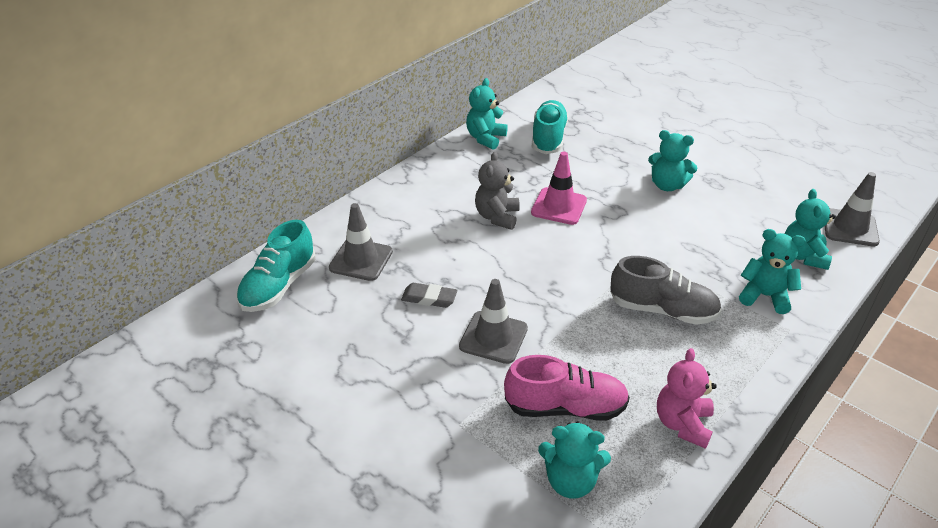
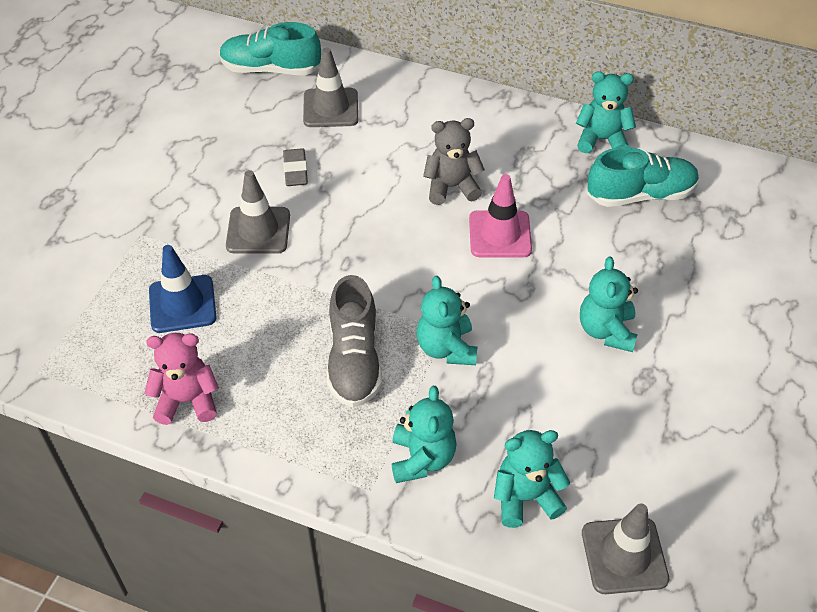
camera: 70 degrees right, 10 degrees up
pink shoe [504,355,630,421] -> blue traffic cone [149,245,216,333]
turquoise teddy bear [538,421,611,499] -> turquoise teddy bear moved to [417,276,477,365]

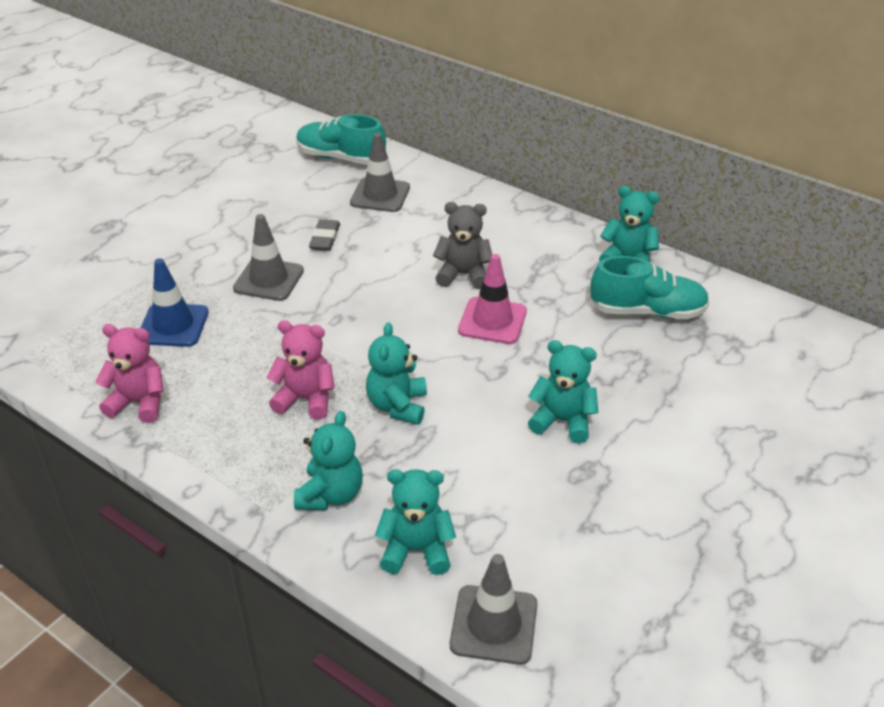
camera: 15 degrees right, 10 degrees down
grey shoe [327,275,382,407] -> pink teddy bear [266,320,335,420]
turquoise teddy bear [580,256,638,352] -> turquoise teddy bear turned 90 degrees clockwise [528,340,598,443]

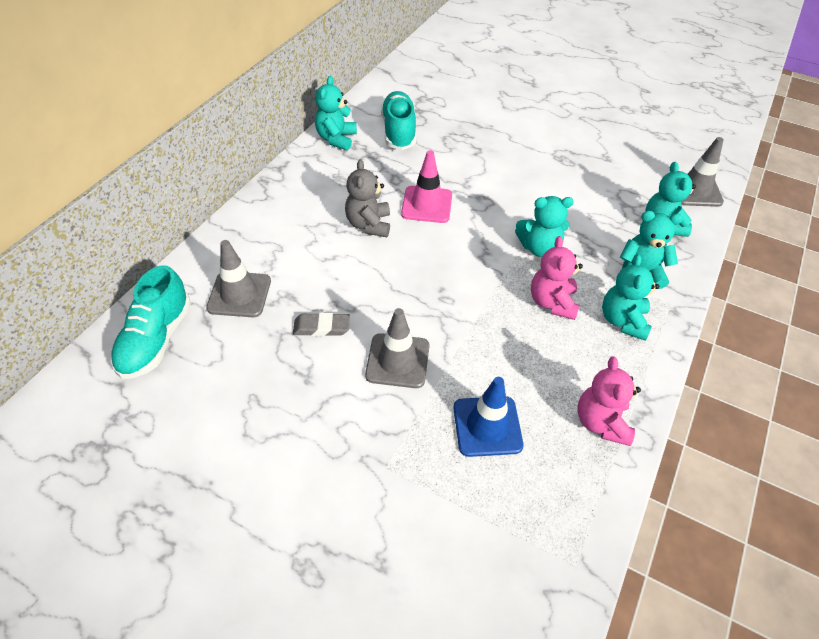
camera: 100 degrees left, 10 degrees up
turquoise teddy bear [528,340,598,443] -> turquoise teddy bear moved to [602,254,659,341]

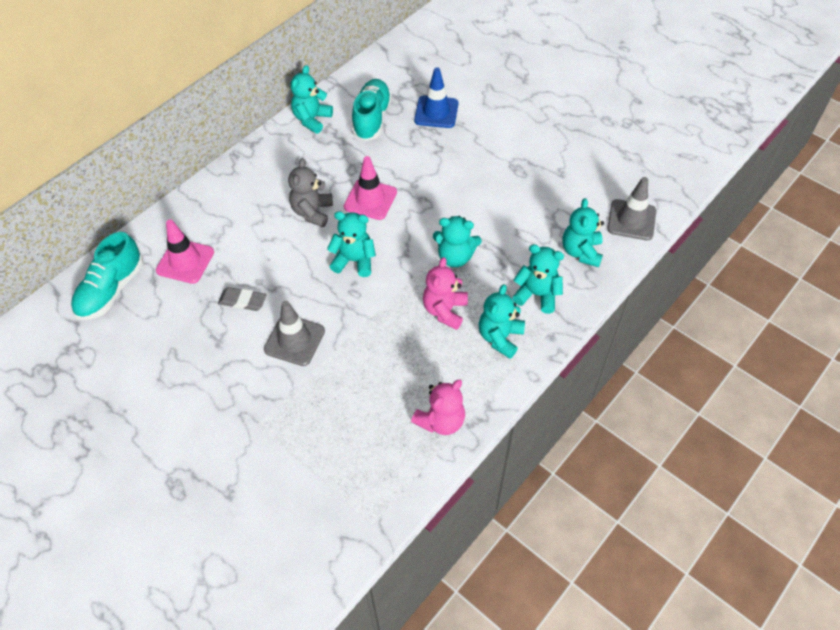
camera: 15 degrees right, 5 degrees up
grey traffic cone [206,240,271,317] -> pink traffic cone [156,219,214,284]
blue traffic cone [453,377,523,457] -> blue traffic cone moved to [414,67,458,128]
pink teddy bear [578,357,641,446] -> pink teddy bear turned 150 degrees counterclockwise [411,380,465,435]
none -> turquoise teddy bear [327,211,376,277]

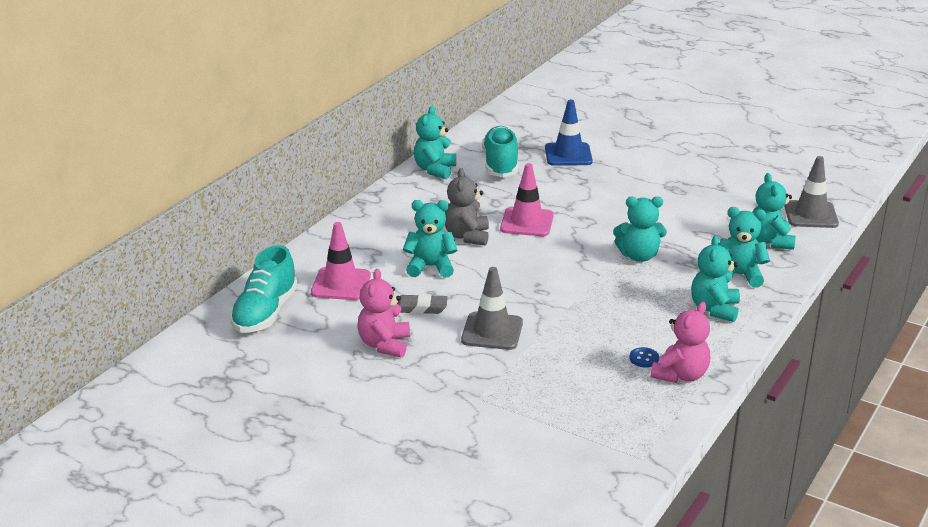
camera: 10 degrees left, 25 degrees down
turquoise teddy bear [327,211,376,277] -> turquoise teddy bear moved to [403,200,458,278]
pink teddy bear [423,257,468,330] -> pink teddy bear moved to [357,269,410,358]
none -> blue button [629,347,659,368]

